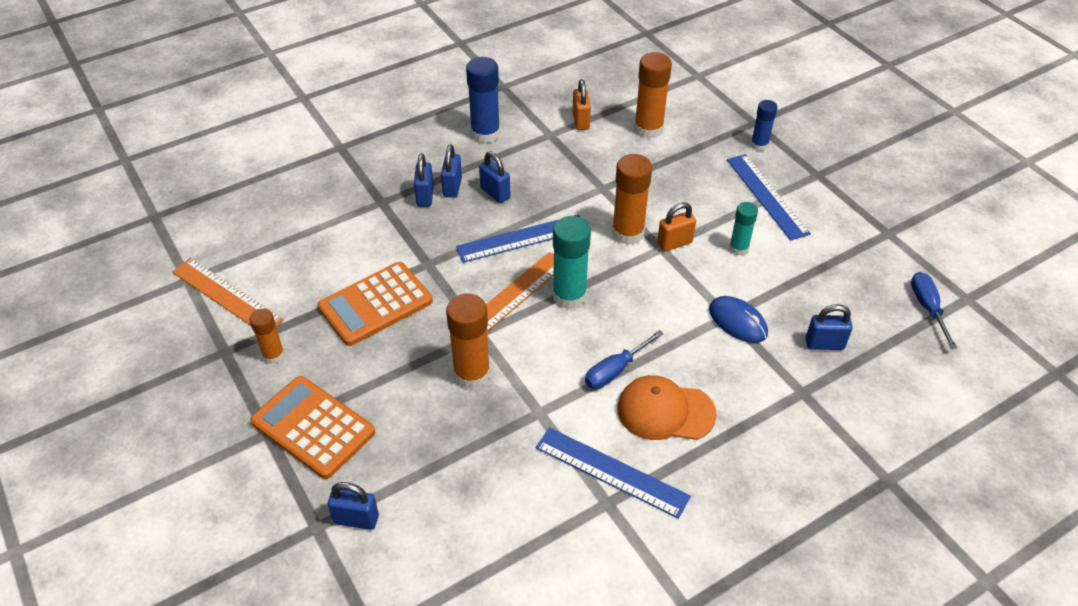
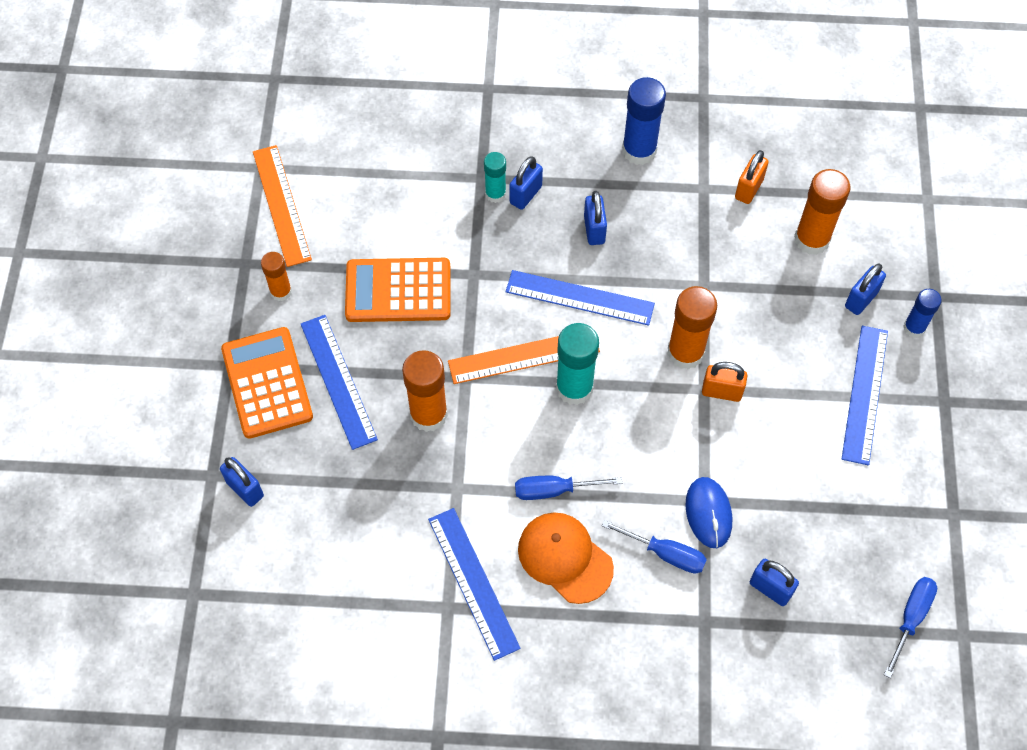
camera: 35 degrees right, 15 degrees up
blue padlock [441,145,462,198] -> blue padlock moved to [845,264,886,315]
turquoise glue stick [729,202,758,255] -> turquoise glue stick moved to [484,152,506,203]
none -> blue ruler [301,315,378,450]
none -> blue screwdriver [602,520,707,574]

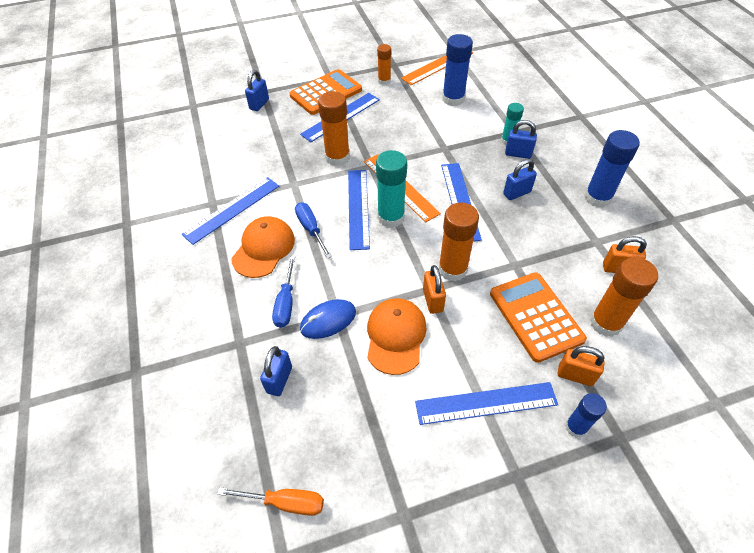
camera: 70 degrees right, 10 degrees down
orange calculator [345,258,451,322] -> orange calculator moved to [490,272,587,363]
blue padlock [845,264,886,315] -> orange padlock [558,346,605,386]
blue screwdriver [884,577,937,678] -> orange screwdriver [217,487,324,516]
none -> blue ruler [348,170,370,250]
none -> orange cap [367,298,427,375]
none -> blue glue stick [442,34,473,106]

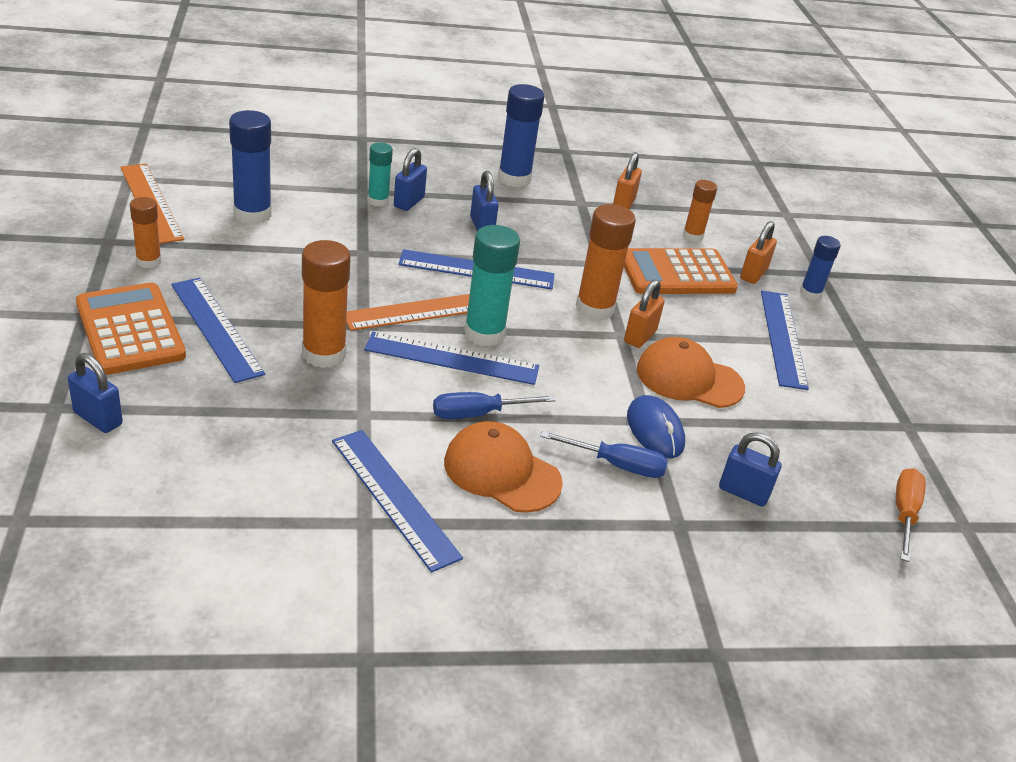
camera: 85 degrees left, 15 degrees down
orange padlock [423,265,446,314] -> orange padlock turned 60 degrees counterclockwise [624,279,665,348]
orange glue stick [590,257,658,337] -> orange glue stick [683,180,717,242], size x0.60

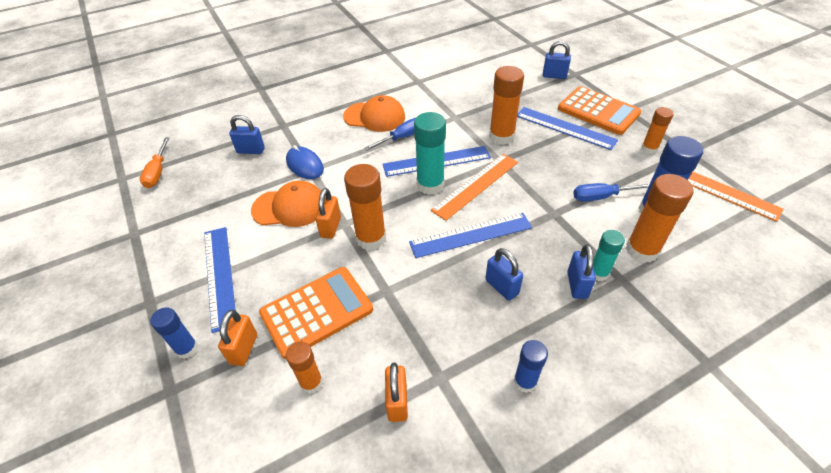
camera: 165 degrees right, 10 degrees up
blue ruler [332,430,463,573] -> none
blue glue stick [498,84,544,187] -> blue glue stick [514,340,548,393], size x0.60
blue screwdriver [540,431,668,478] -> blue screwdriver moved to [573,183,649,202]
none -> orange glue stick [626,174,694,263]

